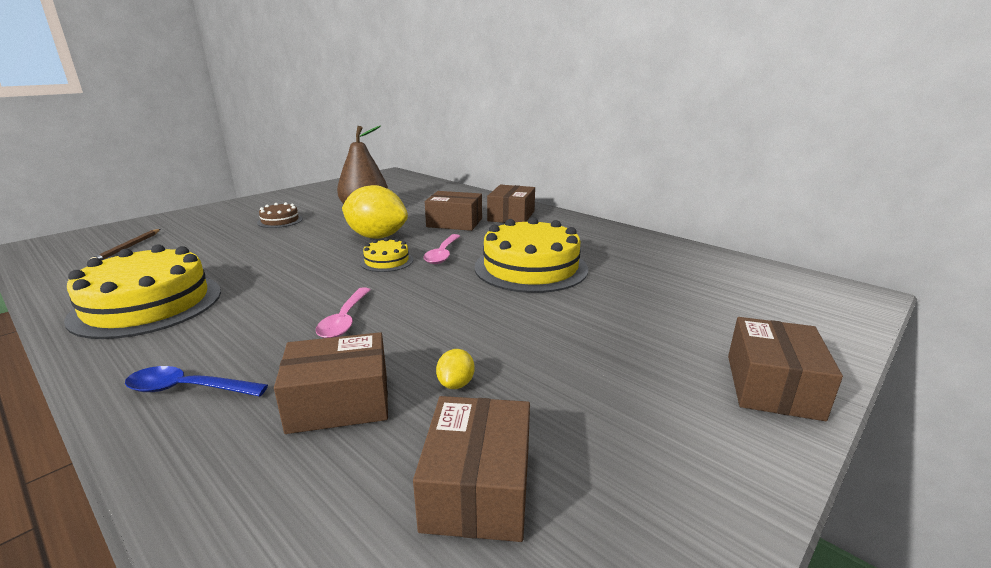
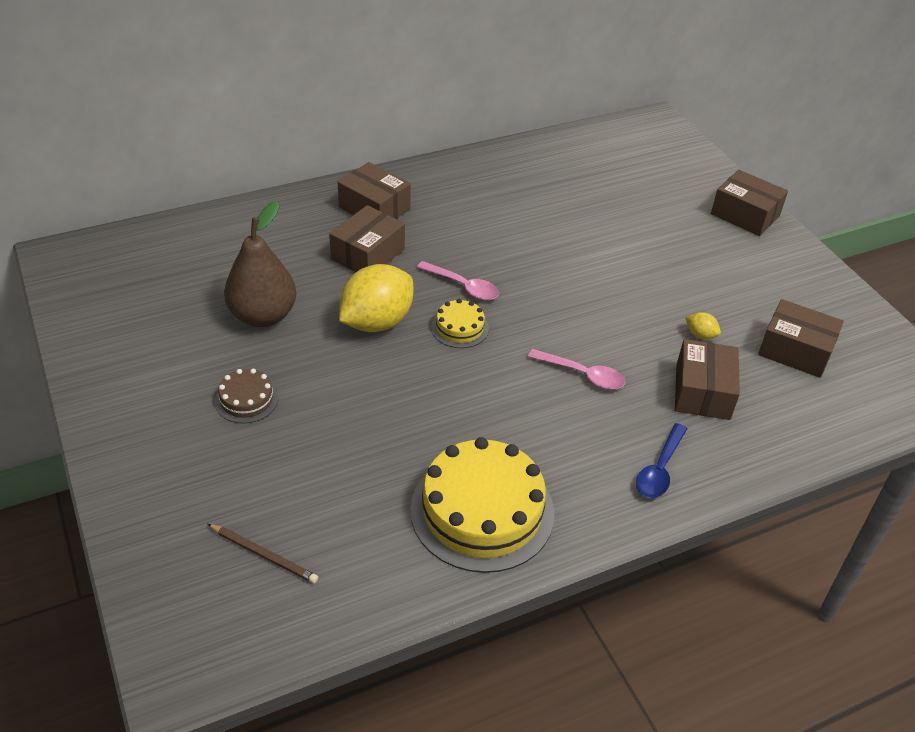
camera: 70 degrees left, 20 degrees up
yellow cake [474,217,588,293] -> none

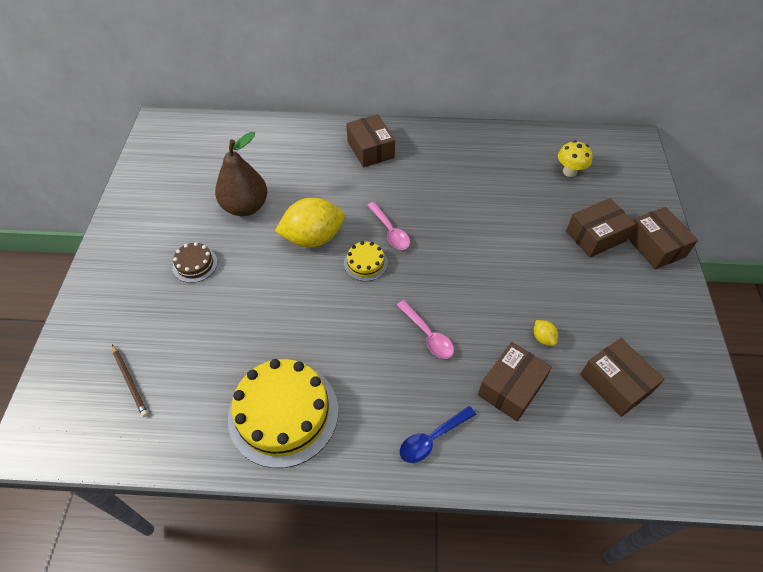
camera: 30 degrees right, 10 degrees up
brown box [329,205,405,272] -> brown box moved to [566,198,636,257]
none -> yellow mushroom [558,140,593,177]

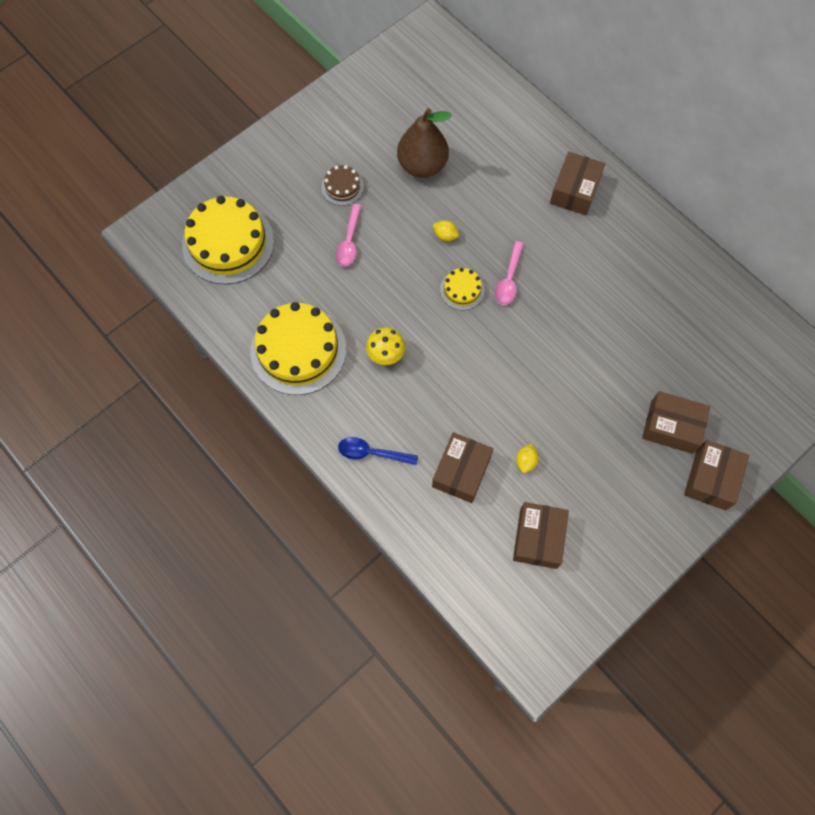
camera: 45 degrees right, 15 degrees up
brown pencil [112,345,148,417] -> yellow cake [182,196,274,284]
yellow lemon [275,198,345,247] -> yellow lemon [433,220,459,241], size x0.41
pink spoon [397,300,454,359] -> pink spoon moved to [335,204,361,267]
brown box [478,342,552,421] -> brown box turned 60 degrees counterclockwise [432,432,493,503]
yellow mushroom [558,140,593,177] -> yellow mushroom moved to [366,327,405,365]

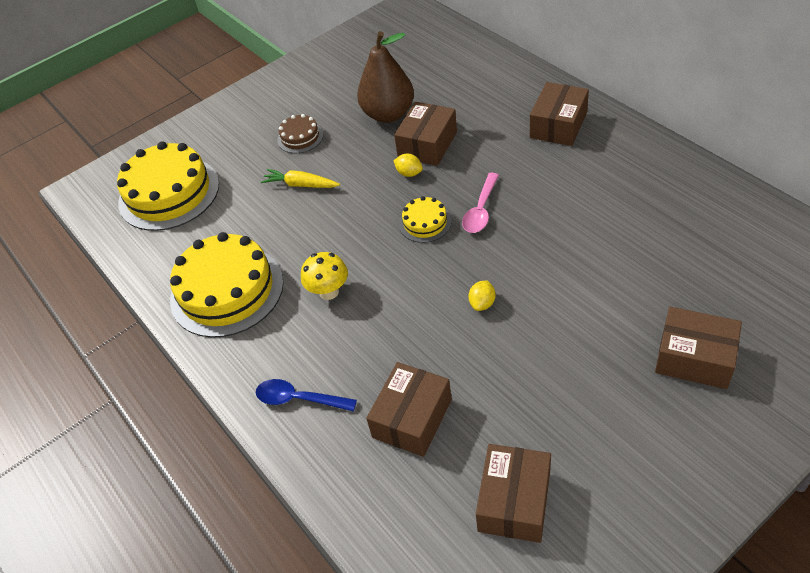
camera: 10 degrees right, 20 degrees down
pink spoon [335,204,361,267] -> yellow carrot [261,169,340,188]
yellow lemon [516,444,539,473] -> yellow lemon moved to [468,281,496,311]
brown box [684,440,749,510] -> brown box moved to [394,102,457,166]

